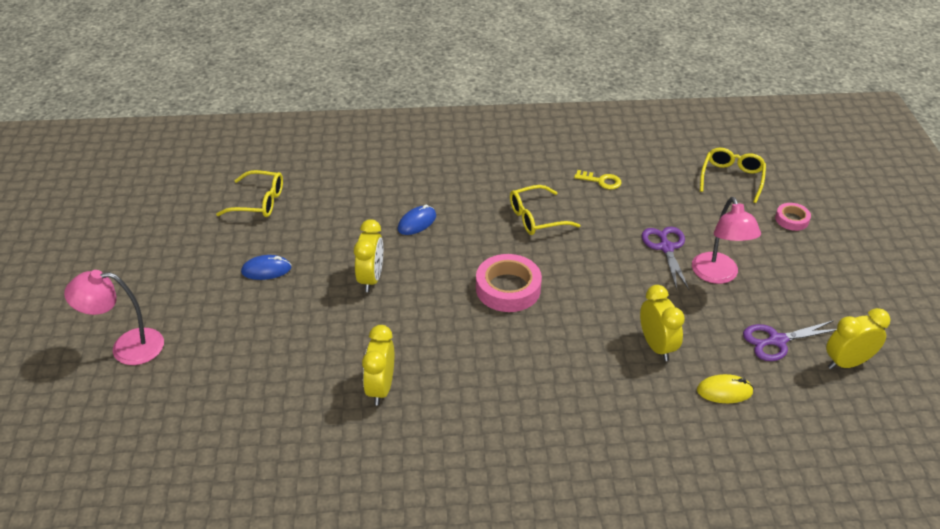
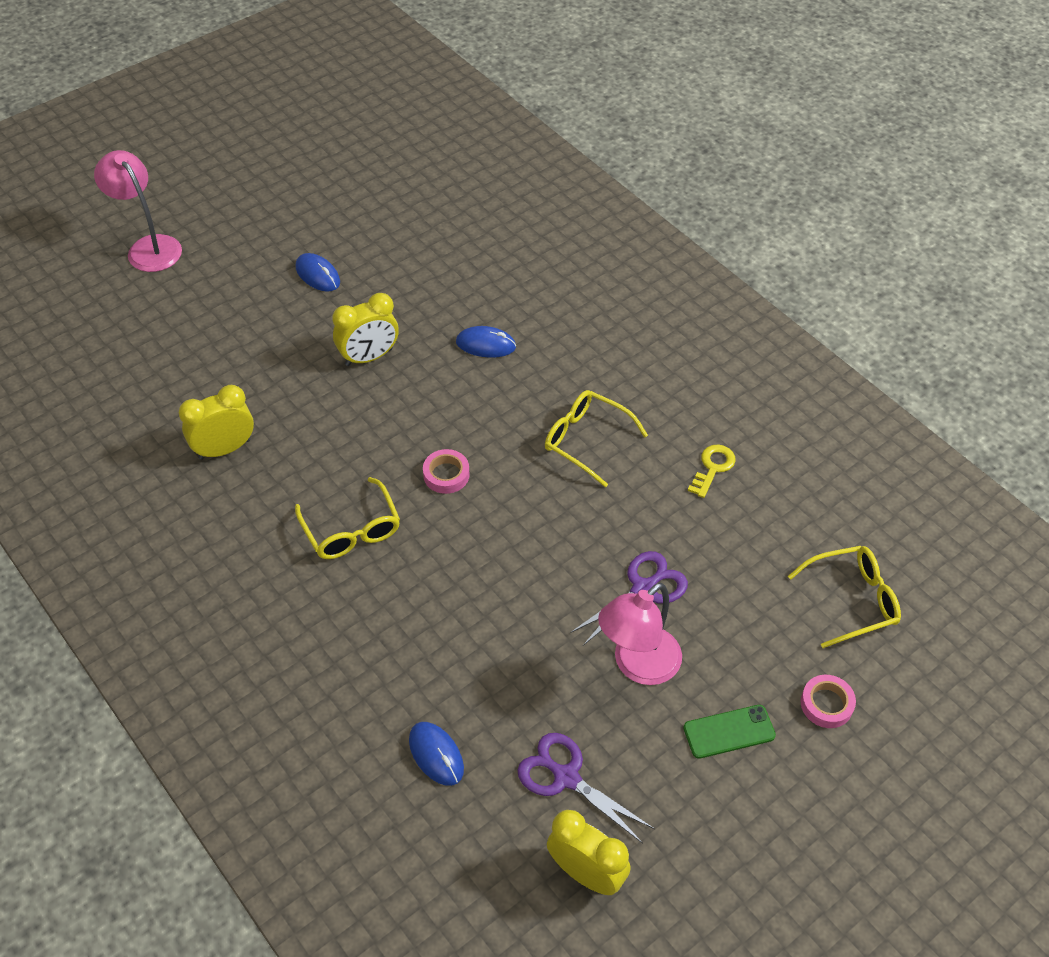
camera: 55 degrees right, 10 degrees up
yellow glasses [216,170,283,217] -> yellow glasses moved to [295,477,400,559]
pink tape [476,254,542,312] -> pink tape [423,449,470,494], size x0.55
yellow key [574,170,621,190] -> yellow key turned 135 degrees counterclockwise [688,444,735,498]
yellow clock [640,285,685,361] -> none
yellow mouse [697,374,754,403] -> blue mouse [409,722,464,786]
none -> green phone [683,705,776,759]

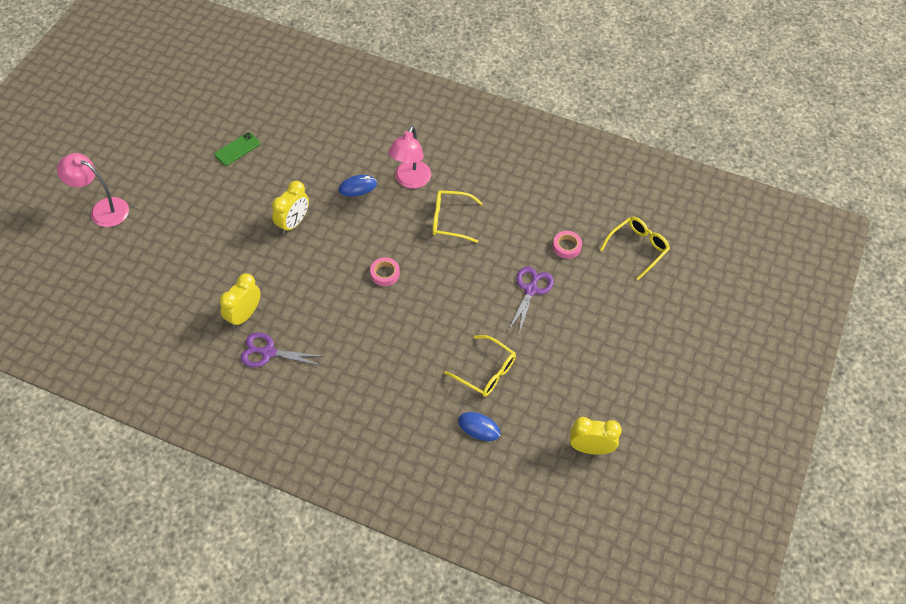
camera: 30 degrees left, 5 degrees up
yellow glasses [295,477,400,559] -> yellow glasses moved to [444,335,516,397]
blue mouse [296,253,340,292] -> none
purple scissors [517,733,655,844] -> purple scissors moved to [241,332,325,367]
pink lamp [598,583,682,685] -> pink lamp moved to [388,126,431,189]
green phone [683,705,776,759] -> green phone moved to [214,132,260,166]
yellow key [688,444,735,498] -> none
pink tape [801,675,856,728] -> pink tape moved to [553,231,582,259]

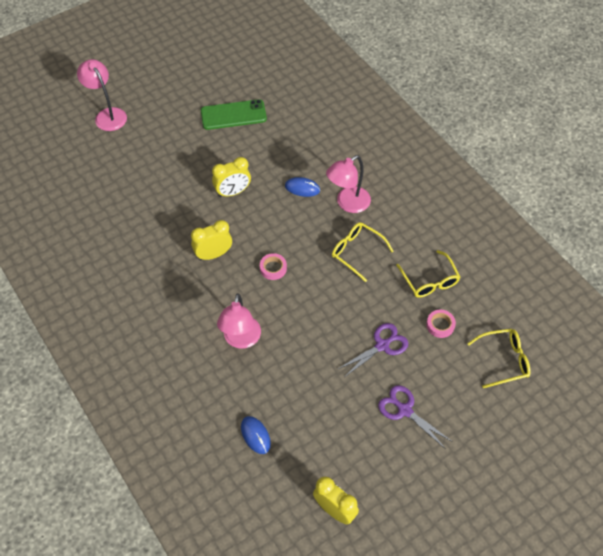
camera: 35 degrees right, 0 degrees up
green phone [214,132,260,166] -> green phone [201,99,267,130], size x1.63
yellow clock [220,273,261,328] -> yellow clock moved to [191,220,232,261]
purple scissors [241,332,325,367] -> purple scissors moved to [378,385,453,449]
yellow glasses [444,335,516,397] -> yellow glasses moved to [396,250,460,298]
none -> pink lamp [217,293,261,349]

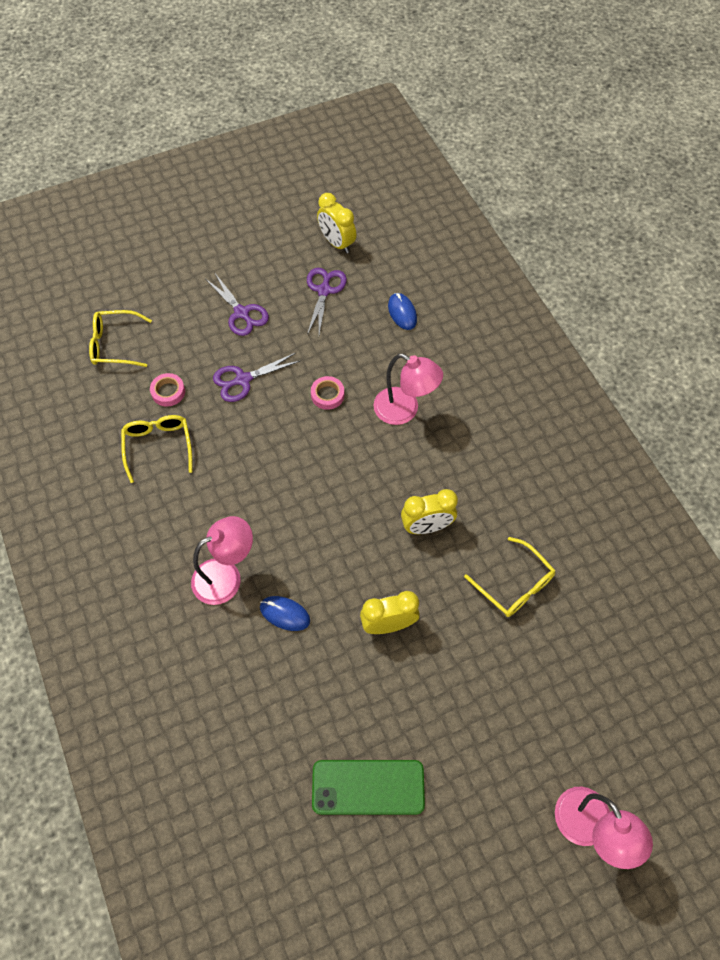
camera: 170 degrees left, 5 degrees up
pink lamp [217,293,261,349] -> pink lamp turned 105 degrees clockwise [373,354,443,425]
pink tape [260,253,287,280] -> pink tape moved to [311,376,344,410]
yellow glasses [332,222,394,282] -> yellow glasses moved to [464,537,556,617]
none -> purple scissors [307,268,347,335]

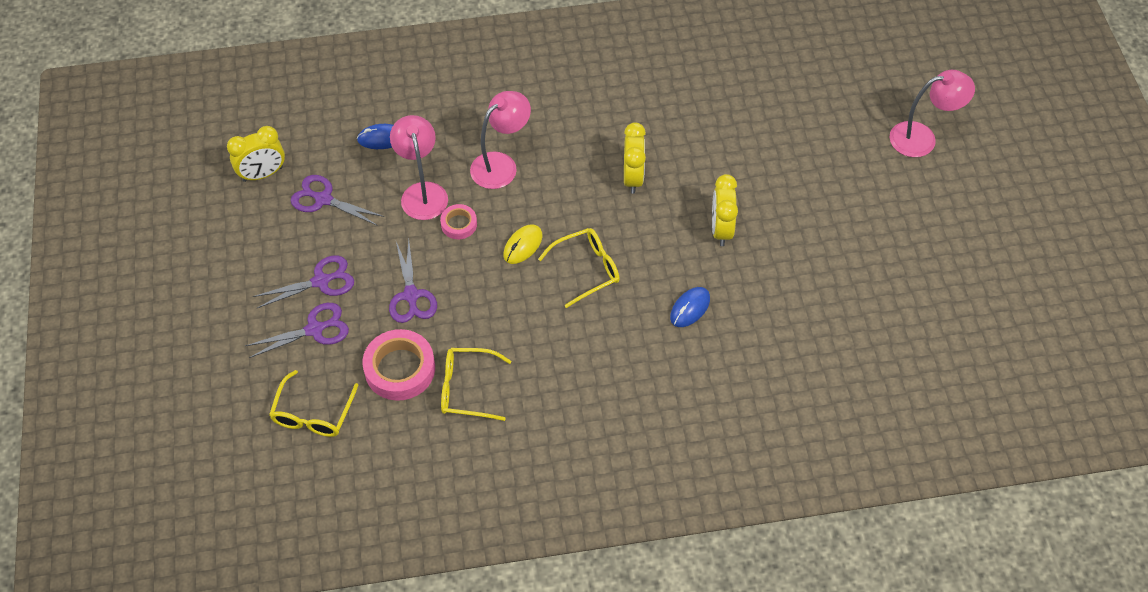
camera: 75 degrees left, 5 degrees down
pink tape [150,373,185,407] -> pink tape [362,329,435,401], size x1.83
pink lamp [191,516,253,605] -> pink lamp moved to [390,115,448,220]
green phone [312,760,425,815] -> none
yellow glasses [464,537,556,617] -> yellow glasses moved to [538,228,620,308]
none -> purple scissors [245,303,349,358]
none -> yellow mouse [503,225,542,264]

